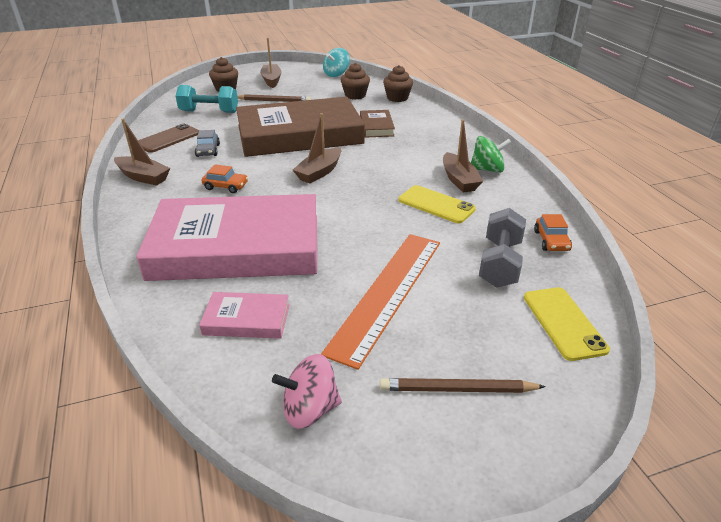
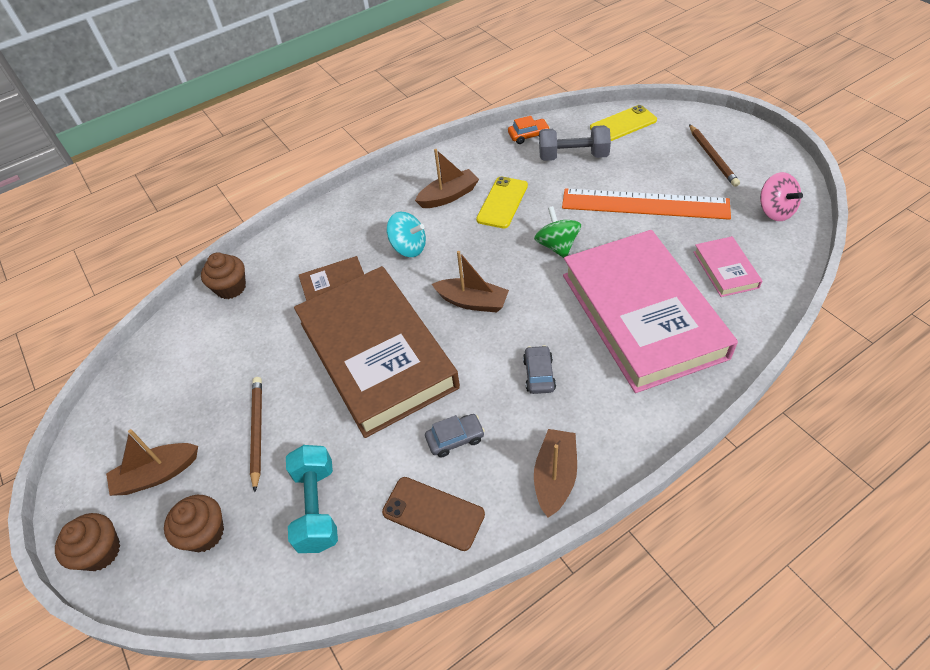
camera: 100 degrees left, 15 degrees up
orange car [201,164,248,193] -> grey car [523,345,556,394]
turquoise spinning top [323,48,350,77] -> turquoise spinning top moved to [386,212,426,257]
brown cupcake [341,63,370,100] -> brown cupcake moved to [55,513,120,571]
green spinning top [471,136,512,173] -> green spinning top moved to [534,206,581,258]

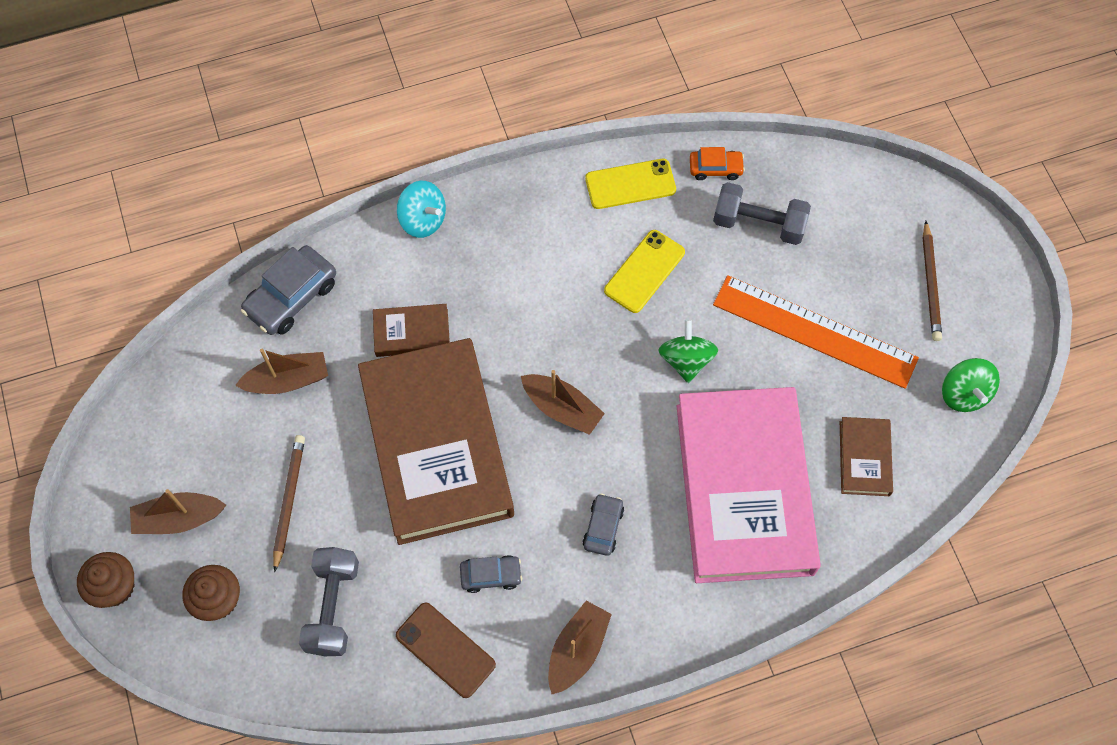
camera: 10 degrees right, 15 degrees up
brown cupcake [201,253,246,299] -> grey car [241,245,336,335]
turquoise dumbbell [286,445,338,553] -> grey dumbbell [299,547,359,656]
turquoise spinning top [386,212,426,257] -> turquoise spinning top moved to [397,181,446,238]
brown boat [415,149,479,208] -> brown boat moved to [235,349,328,394]
yellow phone [590,105,657,141] -> yellow phone moved to [585,159,676,209]
pink book [693,236,762,297] -> brown book [840,417,893,496]
pink spinning top [760,172,803,221] -> green spinning top [942,358,1000,412]

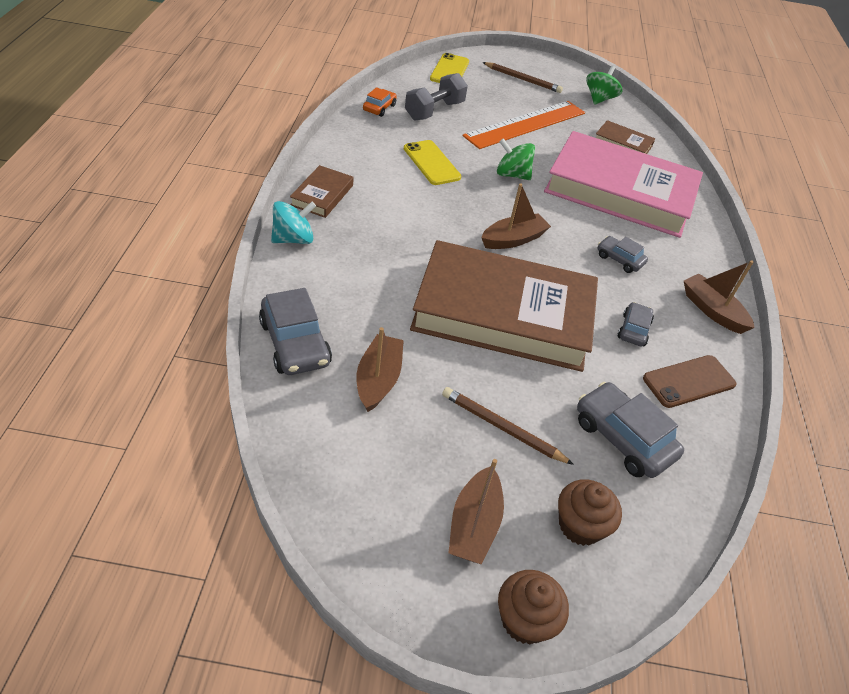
camera: 70 degrees left, 20 degrees down
grey dumbbell [299,547,359,656] -> grey car [577,382,684,478]
brown book [373,304,450,357] -> brown book moved to [290,165,354,218]
yellow phone [585,159,676,209] -> yellow phone moved to [430,53,469,83]
green spinning top [942,358,1000,412] -> green spinning top turned 75 degrees counterclockwise [586,65,622,105]

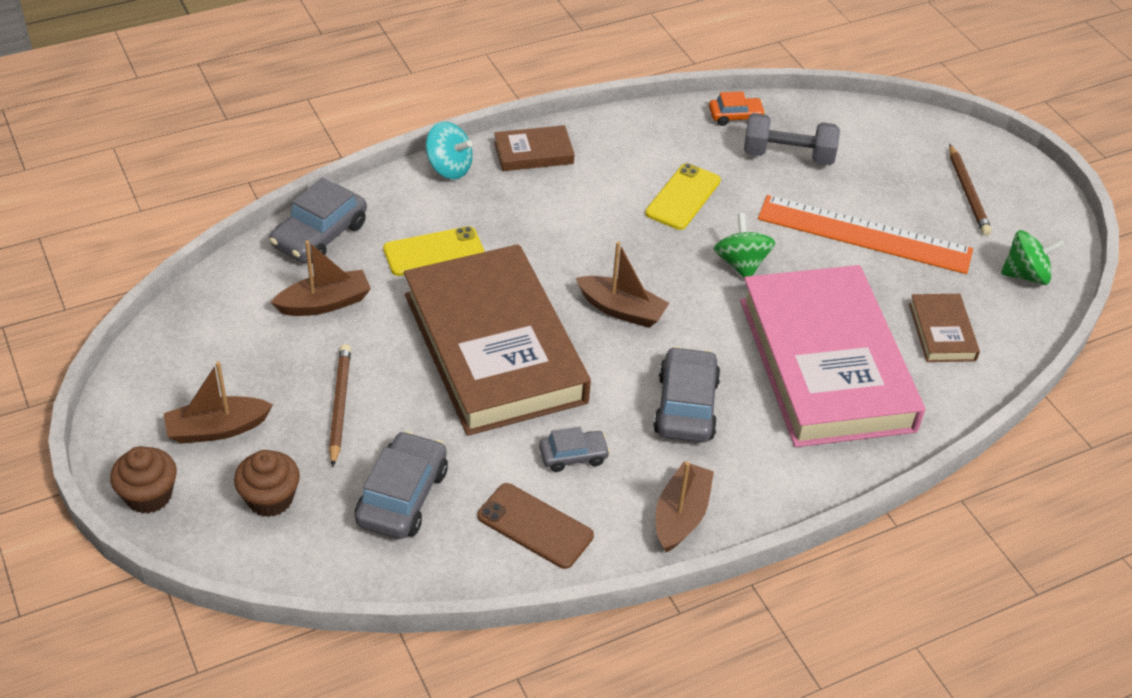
camera: 60 degrees right, 0 degrees up
yellow phone [430,53,469,83] -> yellow phone moved to [383,226,485,276]
grey car [597,236,648,273] -> grey car [653,346,721,442], size x1.72

